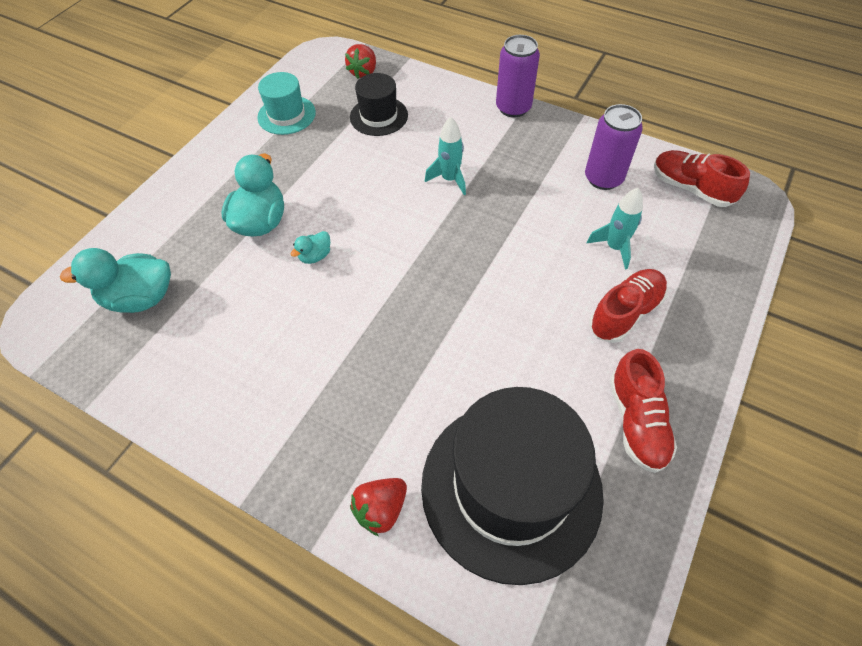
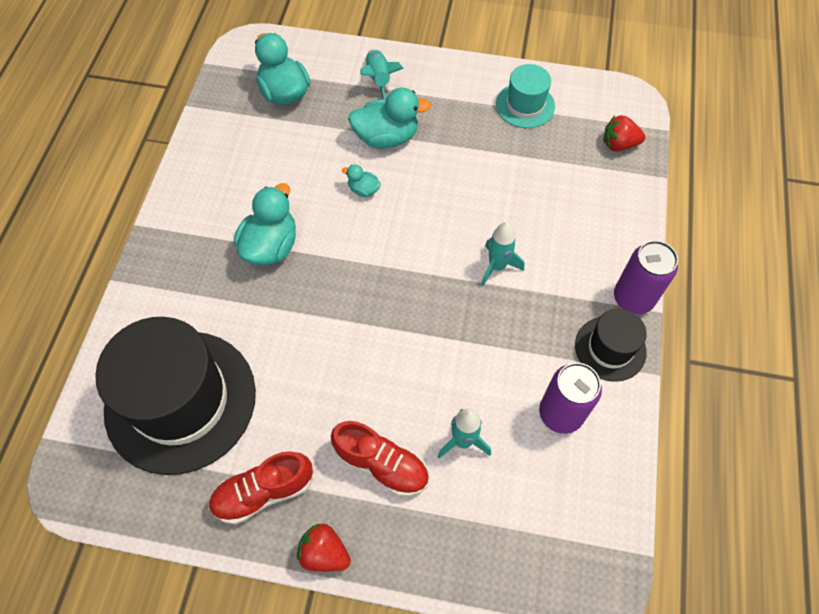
camera: 70 degrees right, 5 degrees up
black hat [350,73,408,136] -> black hat moved to [575,309,647,382]
red strawberry [350,478,407,536] -> red strawberry moved to [297,524,351,572]
red shoe [654,150,750,207] -> none
none -> turquoise duck [234,183,296,265]
none -> turquoise rocket [360,48,404,100]

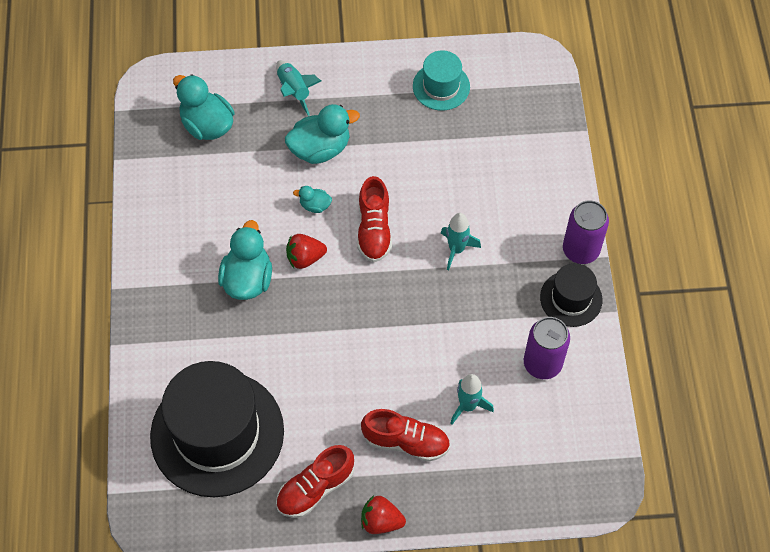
camera: 15 degrees left, 0 degrees up
red strawberry [603,115,645,152] -> red strawberry moved to [286,234,327,269]
none -> red shoe [357,176,392,262]

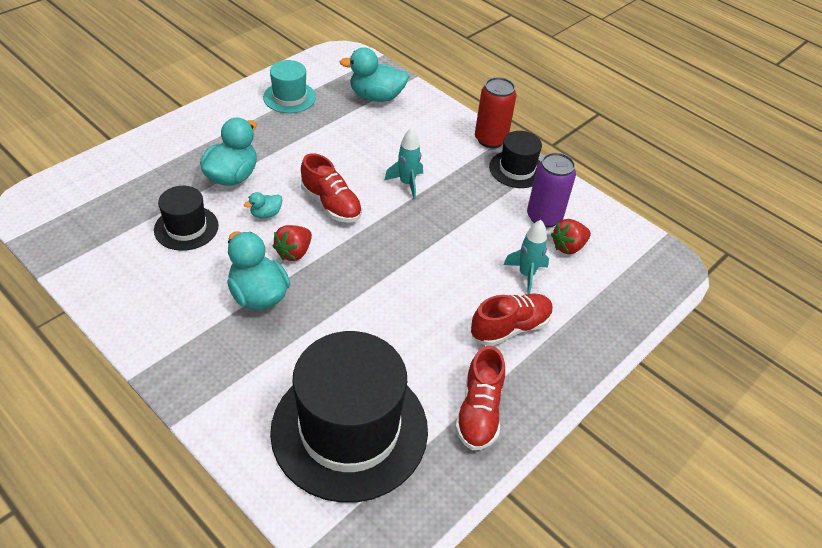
camera: 45 degrees left, 15 degrees down
turquoise duck [173,75,235,140] -> turquoise duck moved to [339,47,409,102]
turquoise rocket [276,60,321,116] -> none
red strawberry [361,496,406,534] -> red strawberry moved to [551,219,591,254]
purple can [563,200,609,264] -> red can [475,77,517,148]
none -> black hat [154,186,219,251]

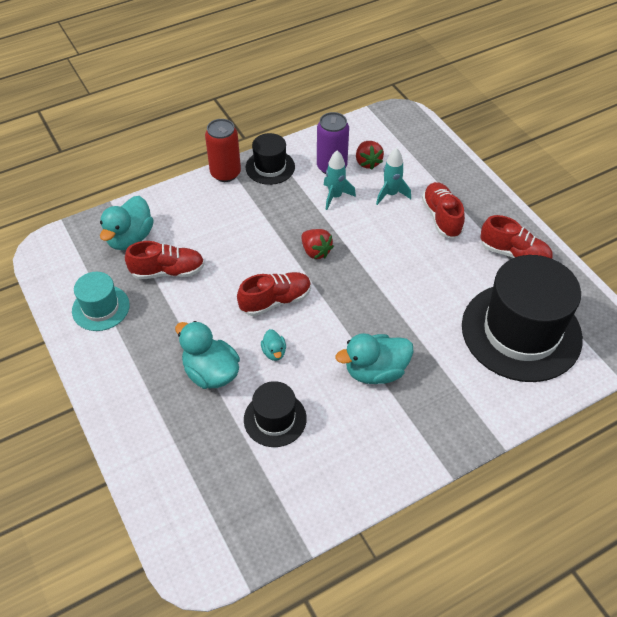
camera: 70 degrees left, 5 degrees up
red strawberry [272,225,312,261] -> red strawberry moved to [301,229,334,259]
turquoise rocket [385,128,423,199] -> turquoise rocket moved to [324,150,356,210]
none -> red shoe [125,241,205,280]

